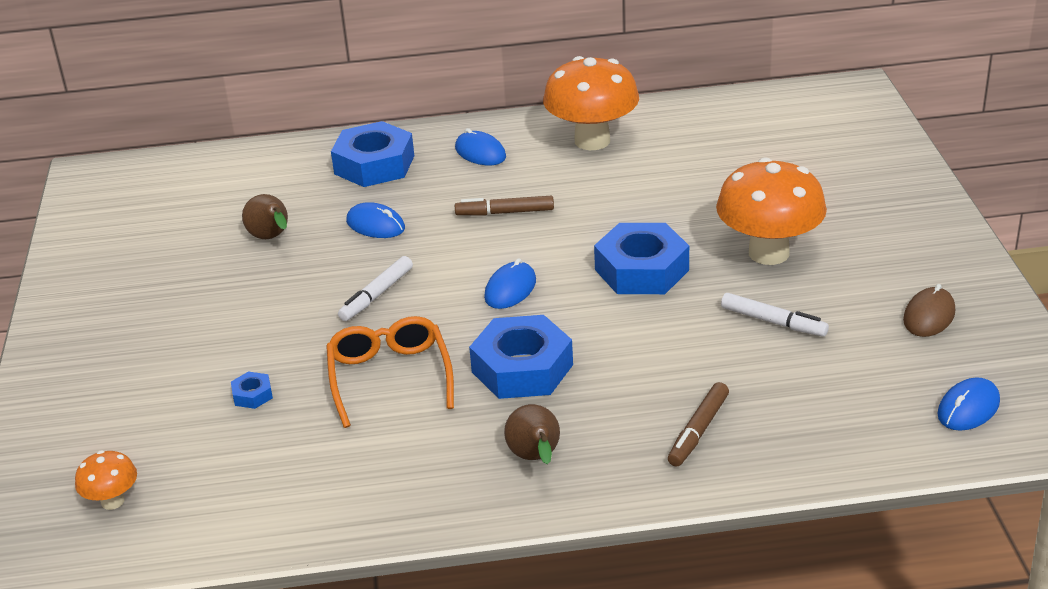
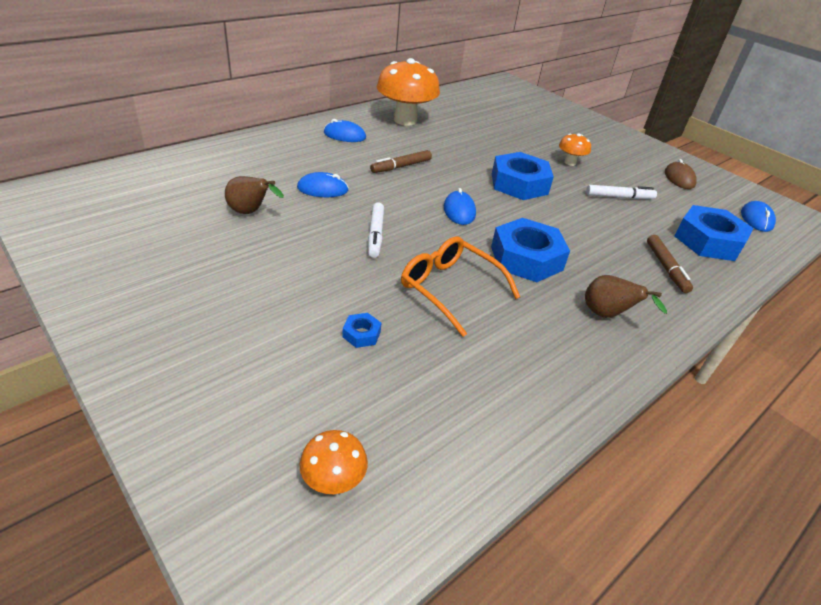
camera: 40 degrees left, 5 degrees up
blue nut [331,121,414,187] -> blue nut moved to [675,205,754,261]
orange mushroom [716,157,827,265] -> orange mushroom [559,134,591,166], size x0.48

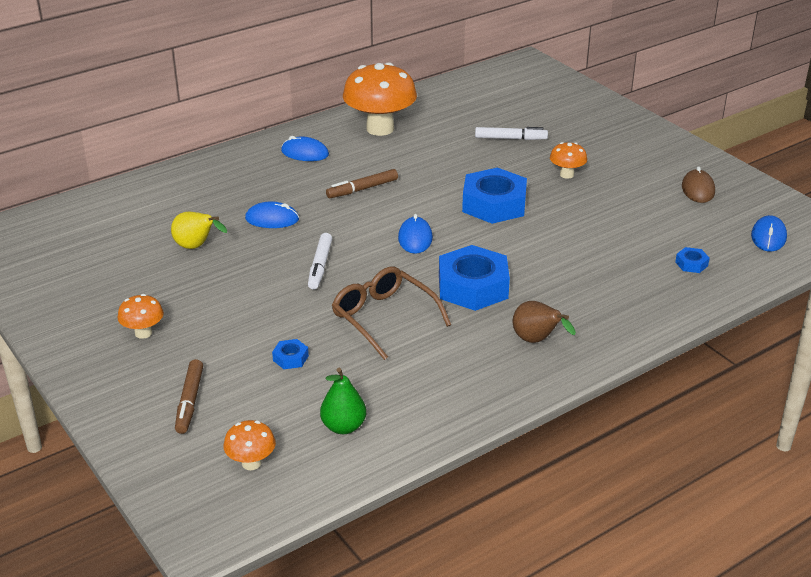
camera: 10 degrees right, 5 degrees down
brown pear [225,176,284,214] -> yellow pear [171,212,227,249]
orange glasses [401,236,520,337] -> brown glasses [332,267,451,360]
white marker [586,185,657,199] -> white marker moved to [475,127,548,140]
brown marker [647,235,693,293] -> brown marker moved to [175,359,203,434]
blue nut [675,205,754,261] -> blue nut [675,247,710,273], size x0.43
none -> orange mushroom [117,294,164,339]
none -> green pear [320,368,366,434]

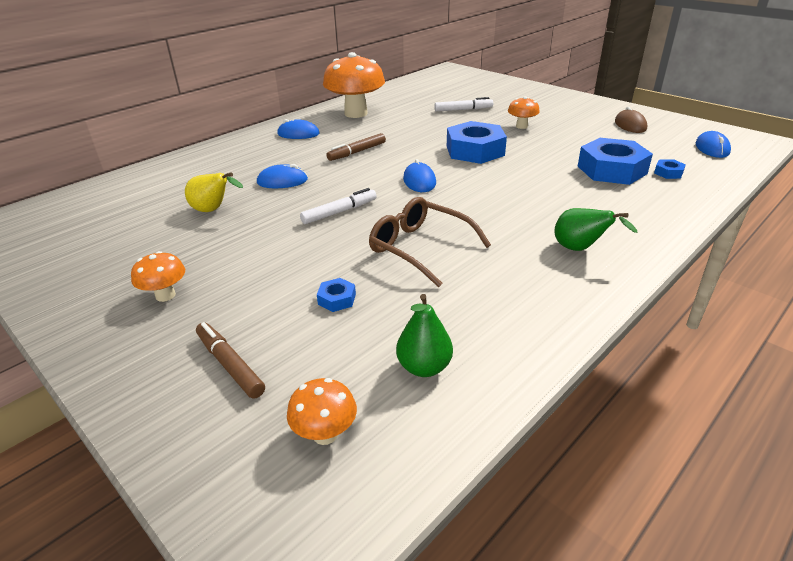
camera: 10 degrees left, 0 degrees up
brown marker [175,359,203,434] -> brown marker turned 150 degrees clockwise [196,322,265,399]
white marker [308,233,332,290] -> white marker turned 120 degrees counterclockwise [300,188,377,224]
blue nut [439,245,510,311] -> blue nut moved to [578,138,653,185]
brown pear [513,301,576,343] -> green pear [554,208,638,251]

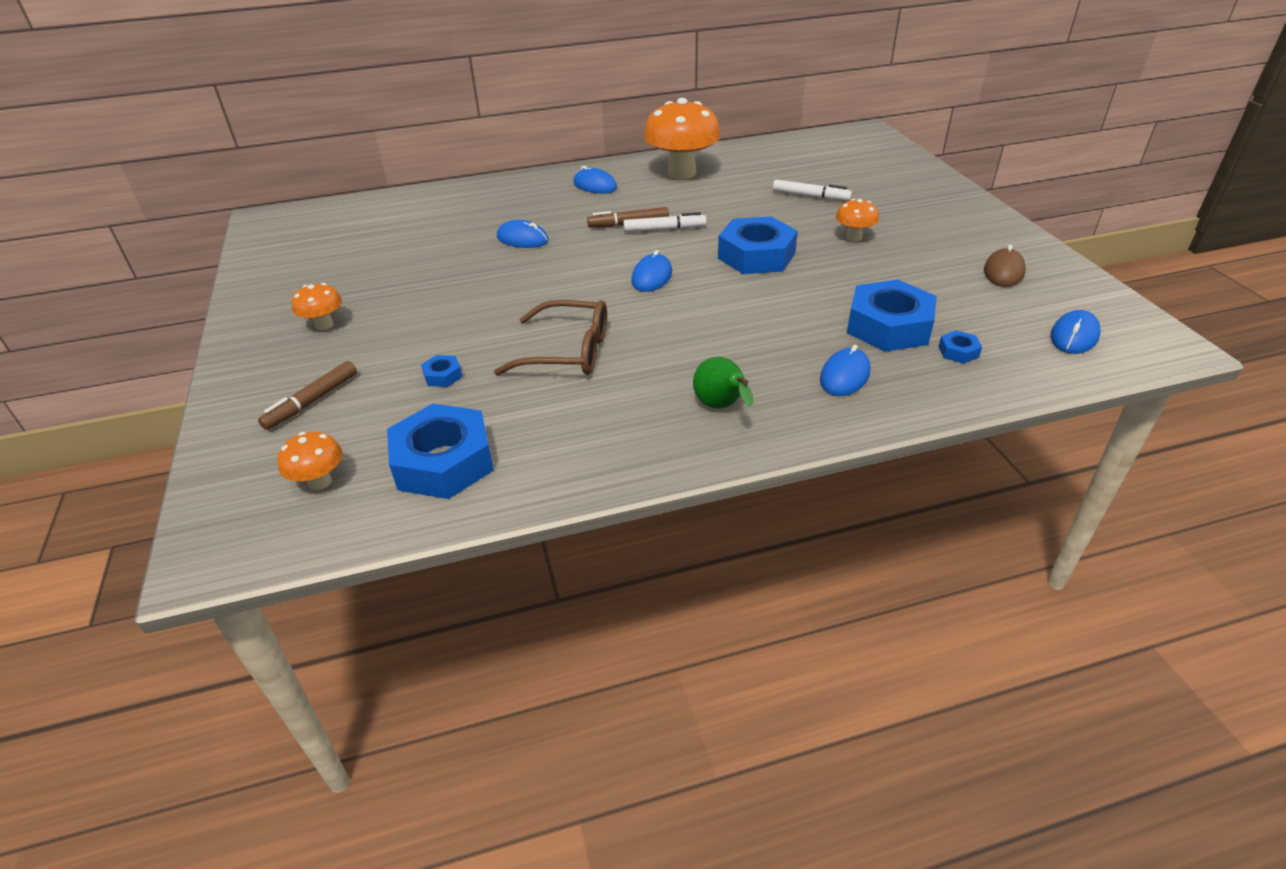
camera: 30 degrees right, 5 degrees up
yellow pear [185,172,243,212] -> none
brown marker [196,322,265,399] -> brown marker turned 135 degrees counterclockwise [258,361,357,430]
white marker [300,188,377,224] -> white marker moved to [623,212,707,232]
brown glasses [369,197,491,287] -> brown glasses turned 120 degrees clockwise [494,300,607,375]
green pear [396,294,453,377] -> blue nut [387,404,494,499]
none -> blue mouse [820,345,871,396]

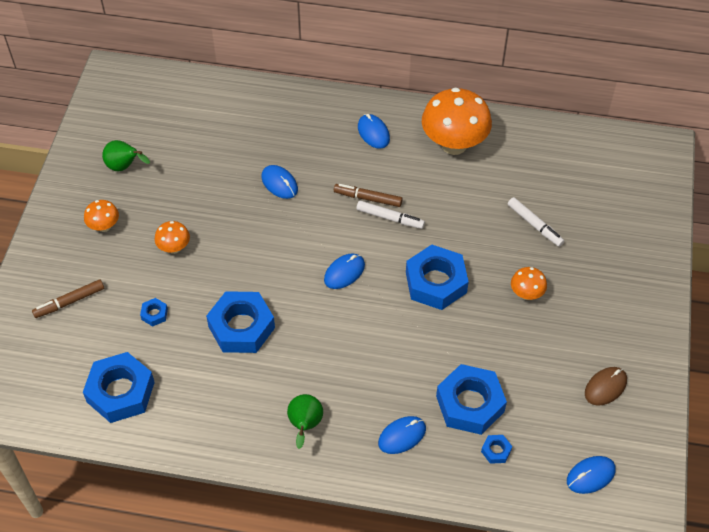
camera: 25 degrees right, 15 degrees up
orange mushroom [278,432,342,490] -> orange mushroom moved to [154,221,190,254]
brown glasses [494,300,607,375] -> blue nut [206,291,275,353]
none -> green pear [102,140,150,171]

